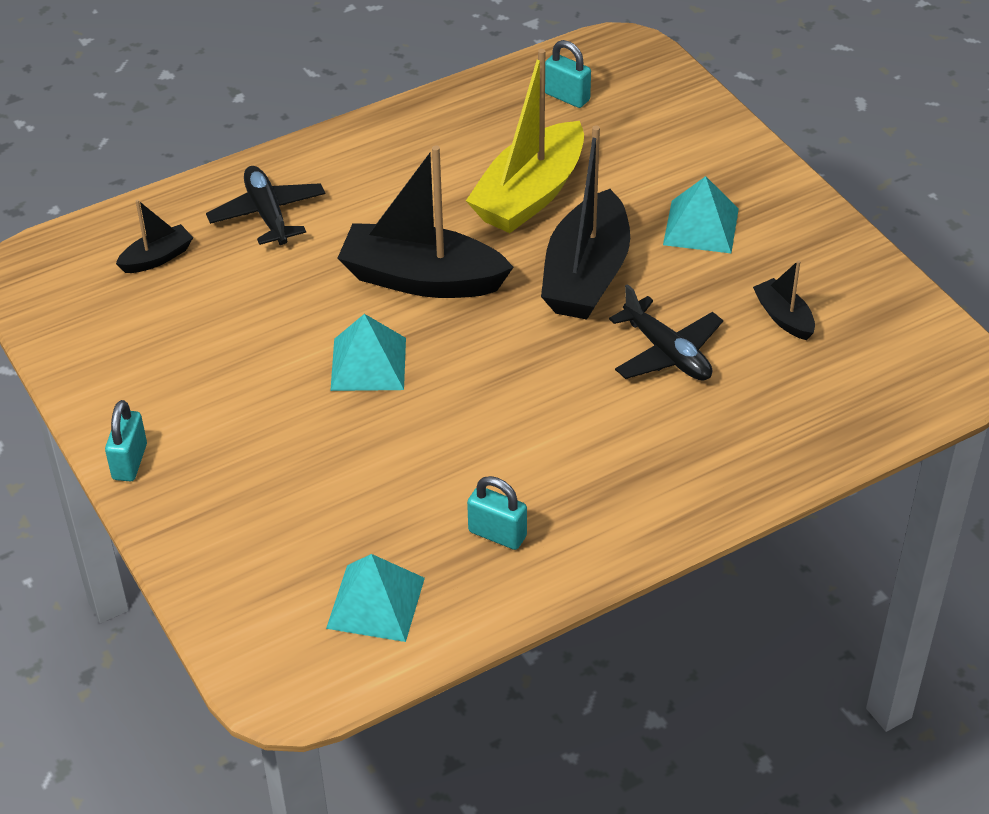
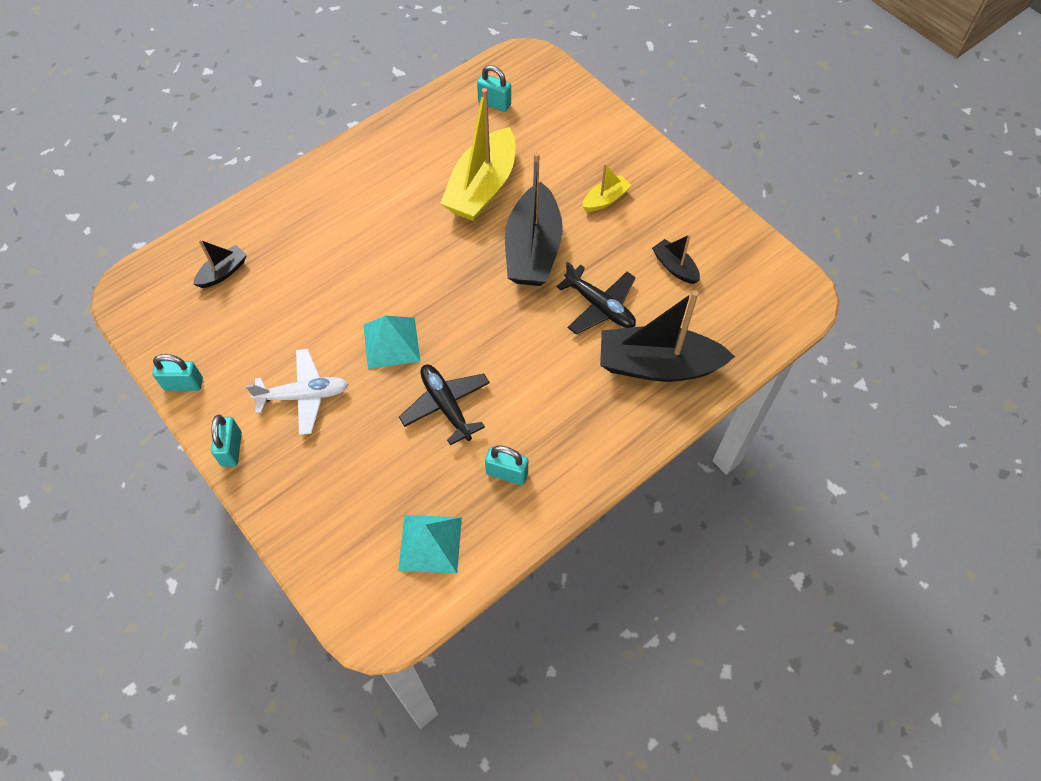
camera: 10 degrees left, 15 degrees up
black plane [206,166,325,245] -> black plane moved to [399,364,490,445]
black boat [337,145,514,298] -> black boat moved to [600,291,735,382]
turquoise pyramid [663,176,739,253] -> yellow boat [583,163,632,212]
none -> turquoise padlock [152,354,203,391]
none -> white plane [246,349,349,435]

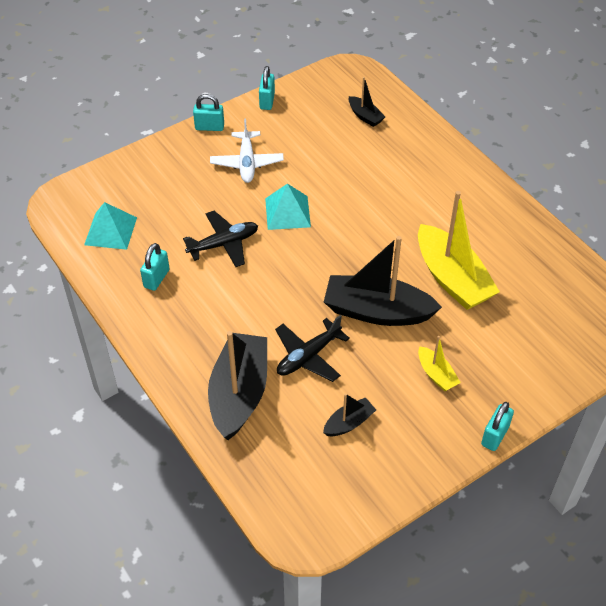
camera: 95 degrees right, 10 degrees down
yellow boat [440,88,515,221] -> yellow boat turned 150 degrees counterclockwise [418,191,500,310]
turquoise padlock [477,65,511,112] -> turquoise padlock moved to [481,402,514,451]

